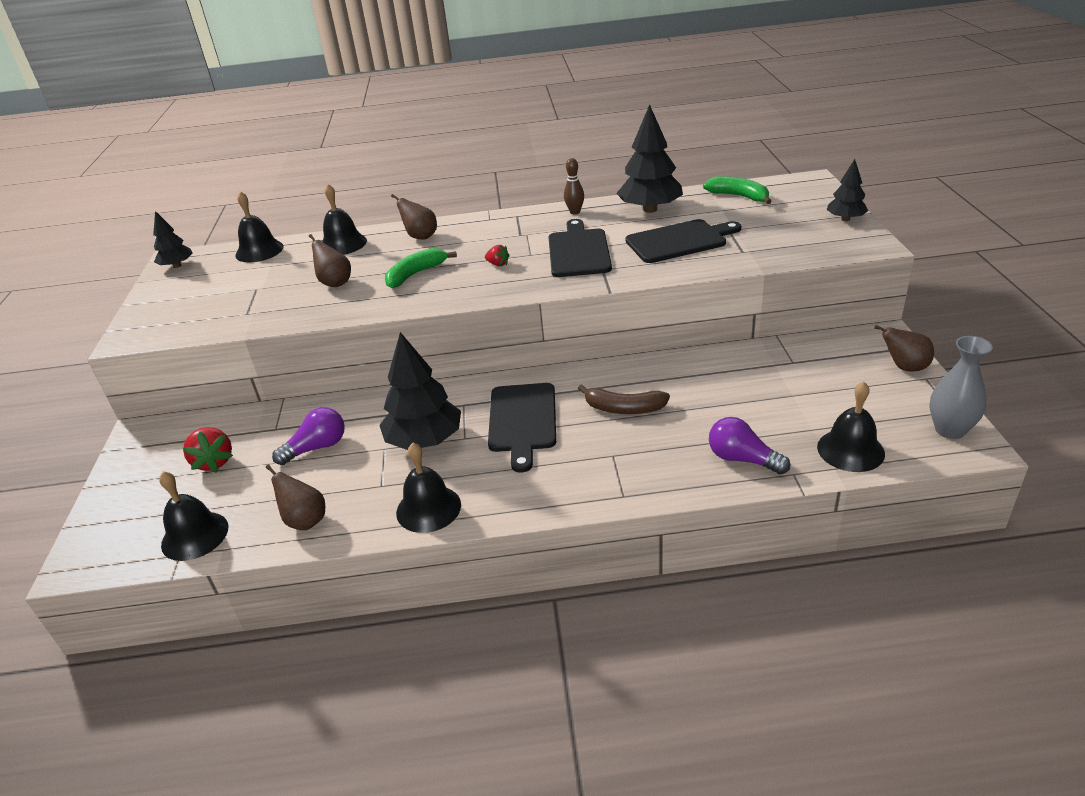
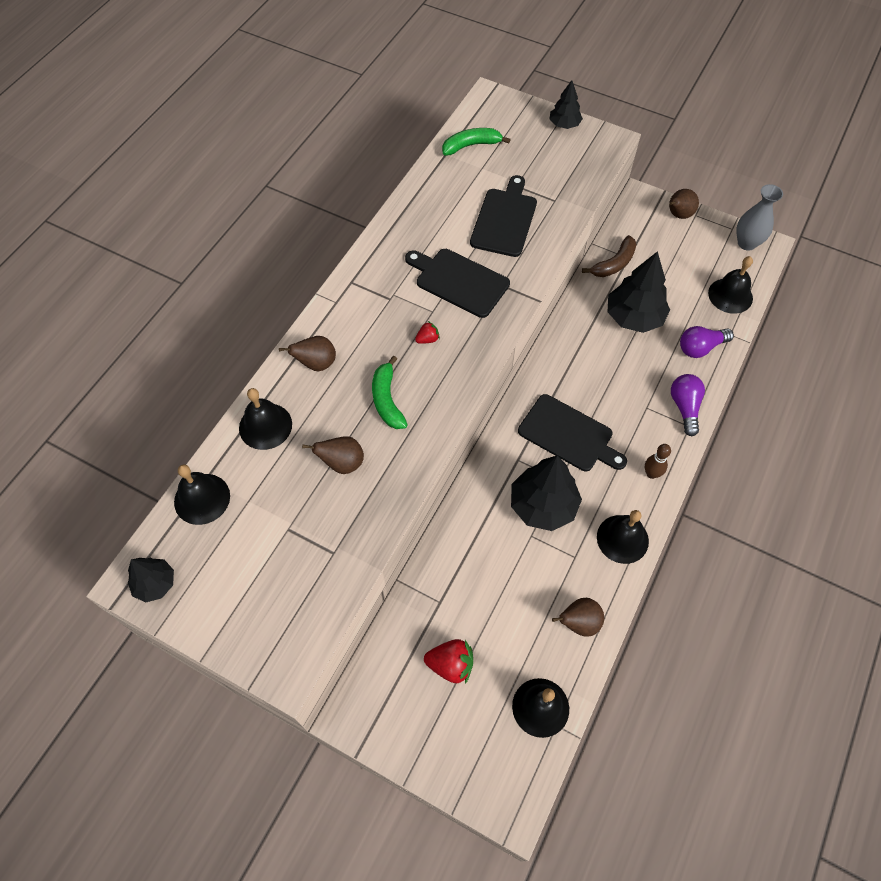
camera: 60 degrees left, 25 degrees up
purple light bulb [272,407,345,465] -> purple light bulb moved to [671,374,705,436]
brown bowling pin [564,158,584,214] -> brown bowling pin moved to [645,444,671,479]
brown banana [578,384,670,414] -> brown banana moved to [582,235,636,277]
black tree [616,104,683,213] -> black tree moved to [608,251,670,333]

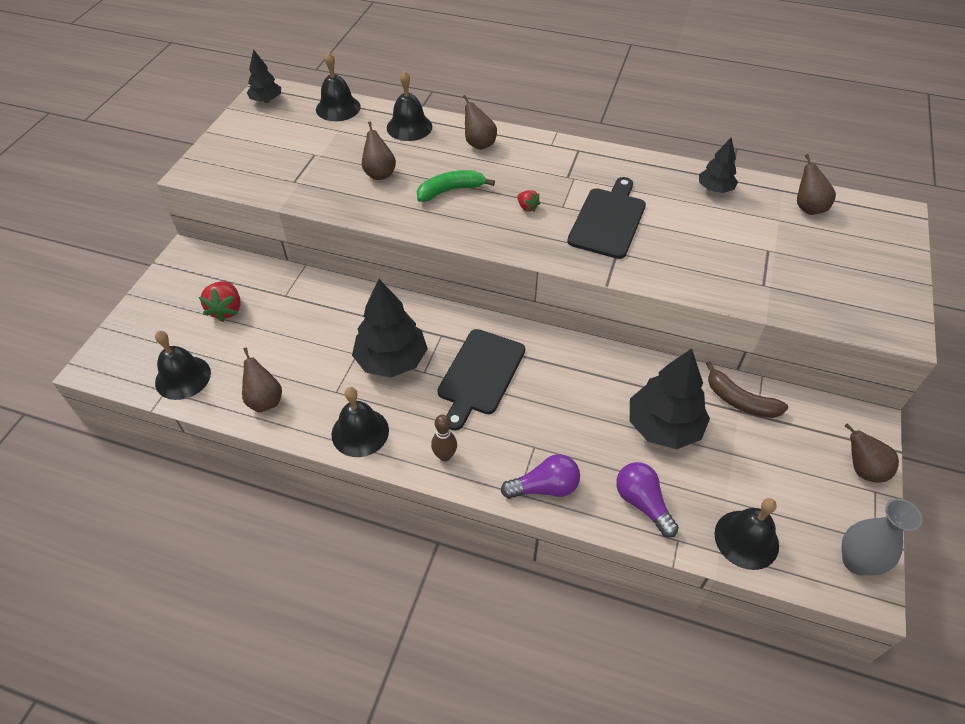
camera: 80 degrees right, 10 degrees down
green banana [442,128,511,156] -> brown pear [797,154,836,215]
black cutting board [470,175,537,257] -> none
black tree [550,80,583,129] -> black tree moved to [699,137,738,193]

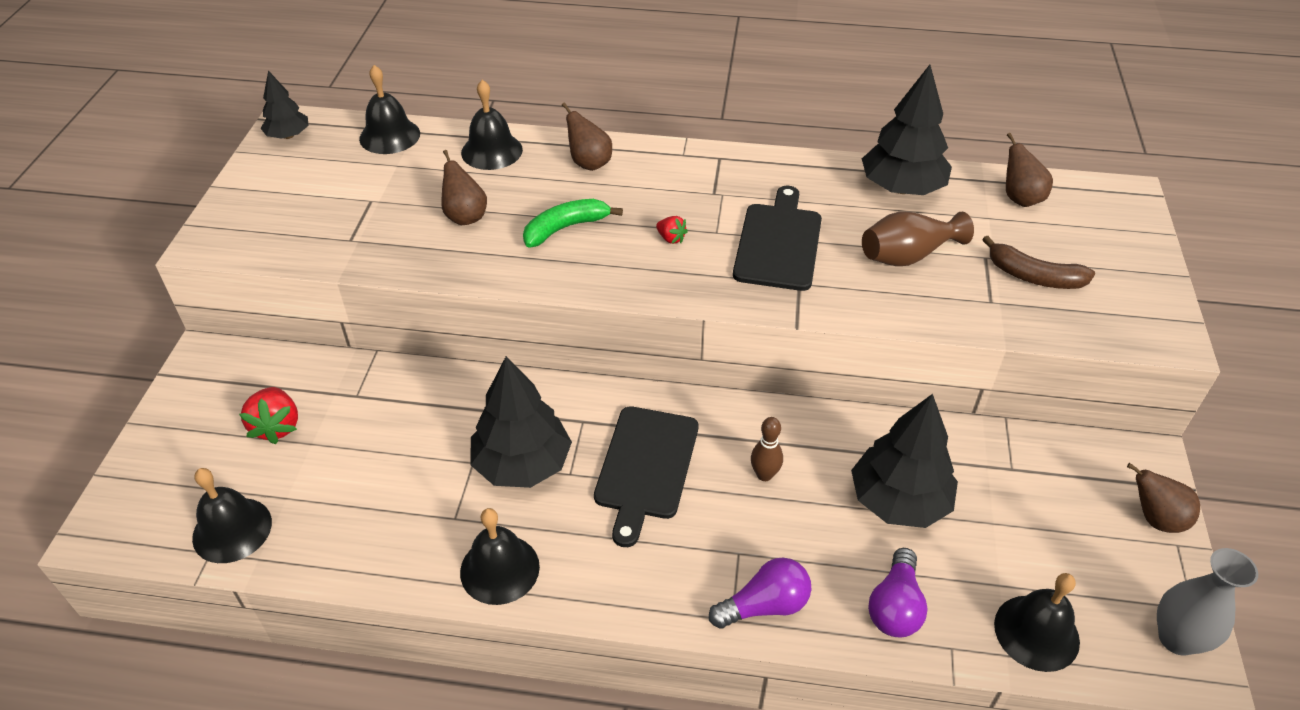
camera: 10 degrees left, 5 degrees down
brown pear [242,348,282,412] -> none
brown bowling pin [431,415,457,461] -> brown bowling pin moved to [751,417,783,481]
purple light bulb [616,462,679,538] -> purple light bulb turned 120 degrees counterclockwise [868,548,928,637]
black tree [699,137,738,193] -> black tree [862,65,952,195], size x1.78
brown banana [706,361,788,418] -> brown banana moved to [982,236,1095,289]
none -> brown vase [862,211,974,266]

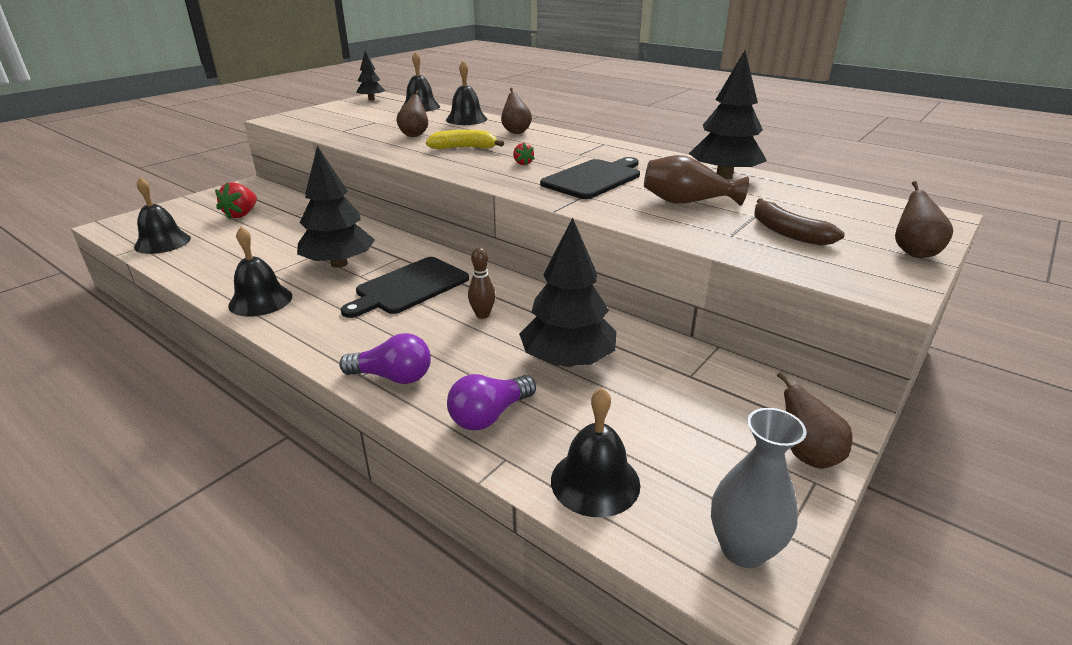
camera: 30 degrees right, 15 degrees down
green banana [523,199,623,248] -> yellow banana [426,130,504,149]
brown pear [1006,133,1053,207] -> brown pear moved to [895,181,953,258]

